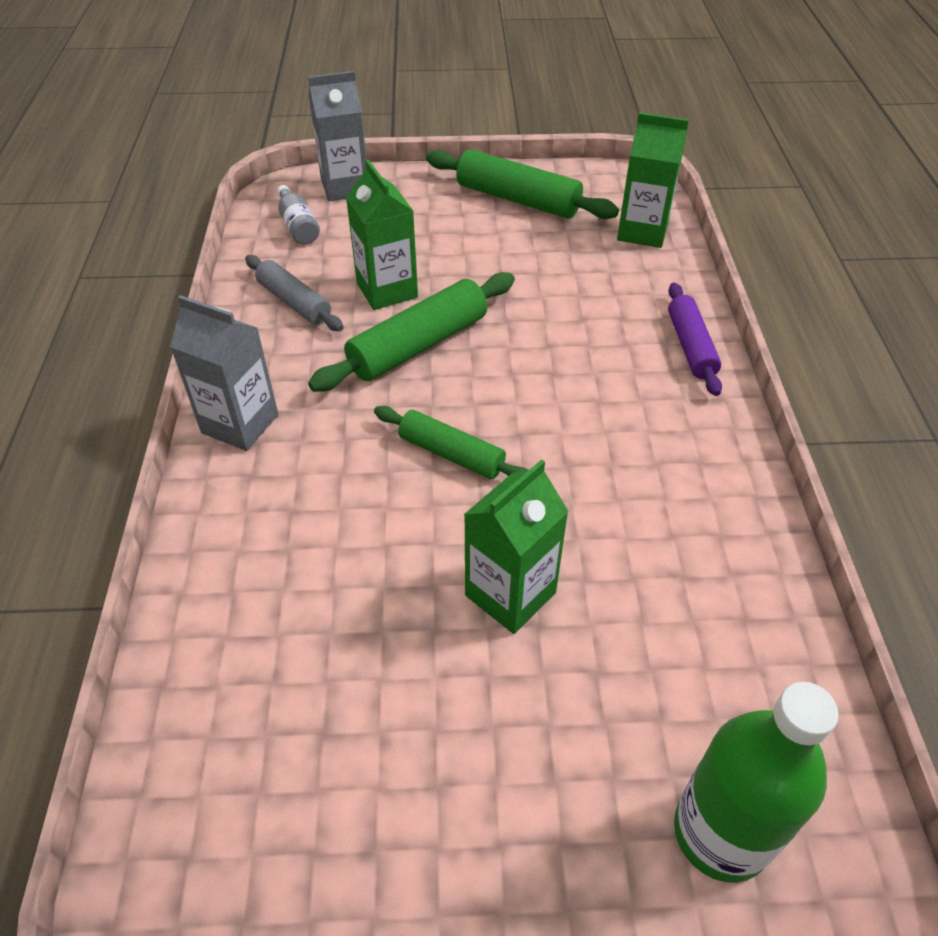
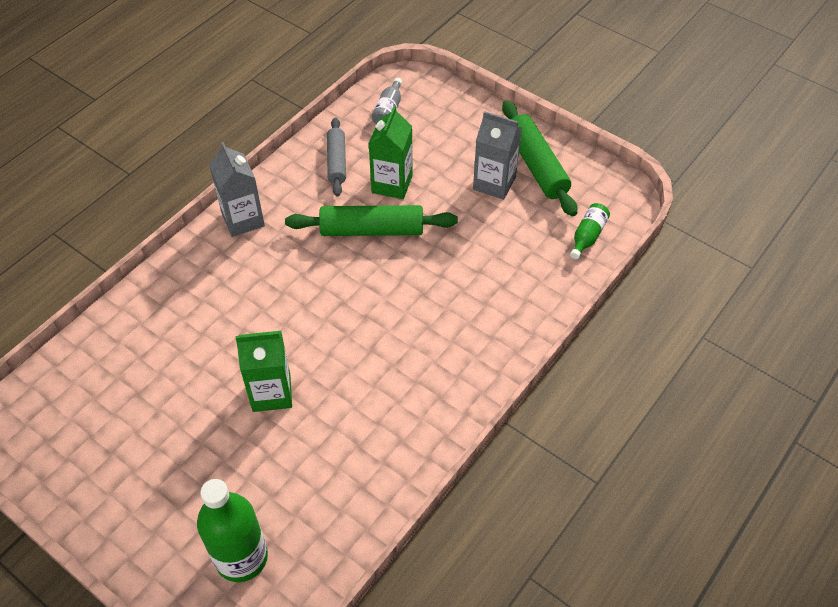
camera: 40 degrees right, 5 degrees up
grey carton [308,71,366,201] -> grey carton moved to [473,111,522,200]
green rolling pin [374,406,528,479] -> none
green carton [617,112,689,248] -> green bottle [570,203,610,259]
purple rolling pin [668,283,722,396] -> none

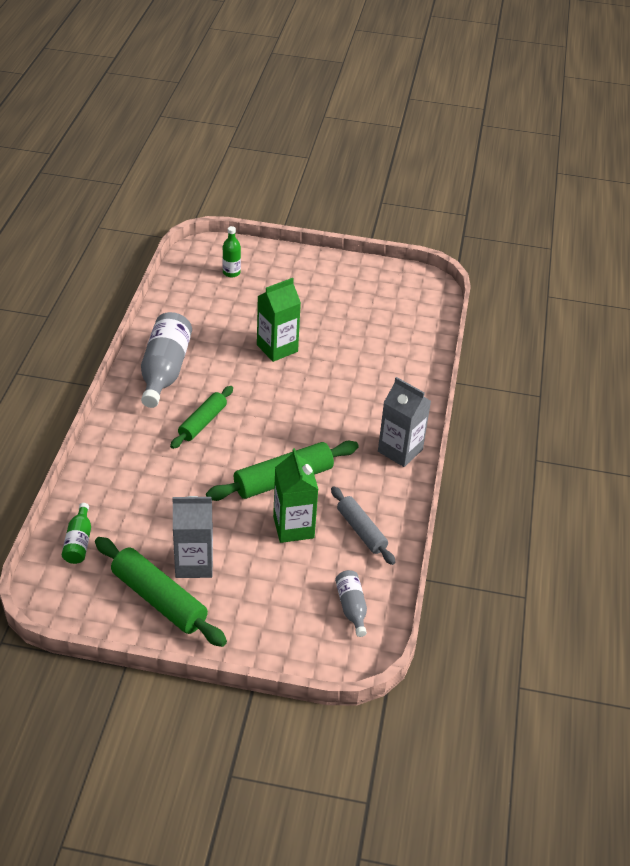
camera: 150 degrees right, 10 degrees down
green bottle [197,479,268,582] -> green bottle [223,226,241,278], size x0.52
none -> grey bottle [141,312,192,408]
none -> green rolling pin [170,386,233,449]

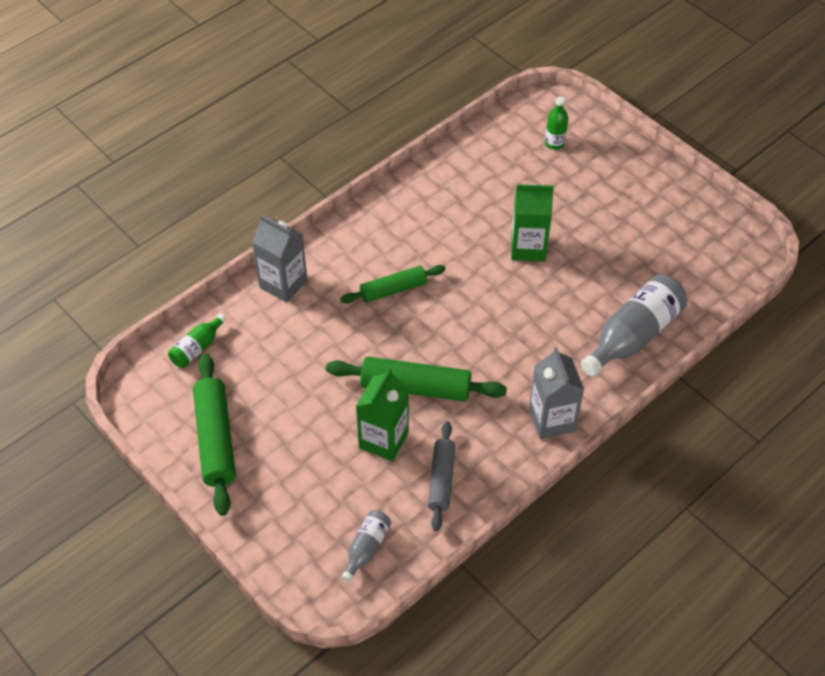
camera: 40 degrees right, 10 degrees up
grey bottle [141,312,192,408] -> grey bottle moved to [581,274,687,376]
grey carton [172,496,213,578] -> grey carton moved to [252,214,307,303]

